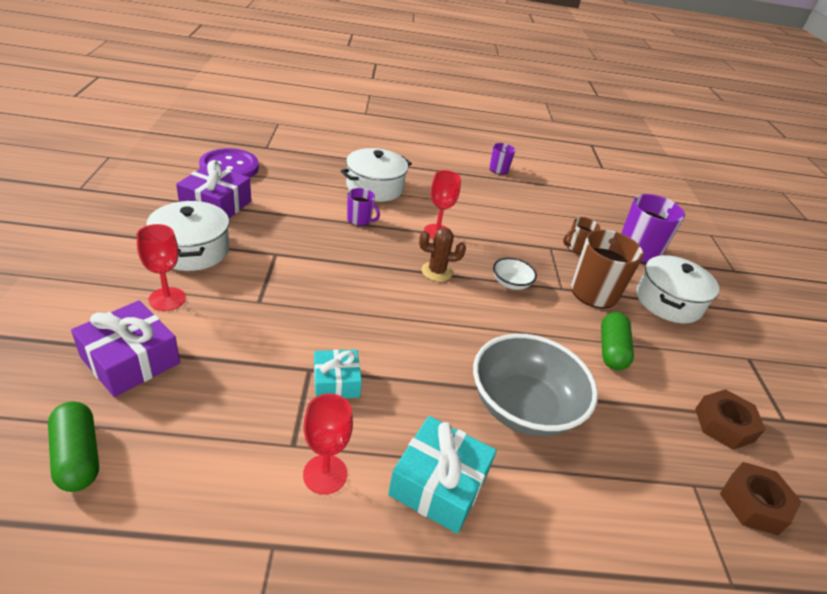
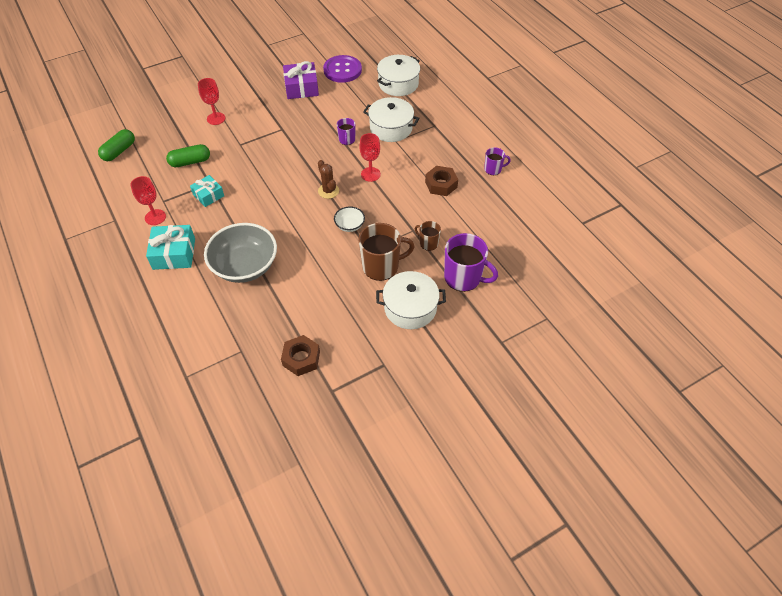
camera: 65 degrees right, 15 degrees up
purple gift [71,300,180,397] -> none
white pot [146,200,229,271] -> white pot moved to [377,55,420,96]
green capsule [601,312,634,370] -> green capsule moved to [166,144,210,167]
brown nut [720,462,802,535] -> brown nut moved to [425,166,458,196]

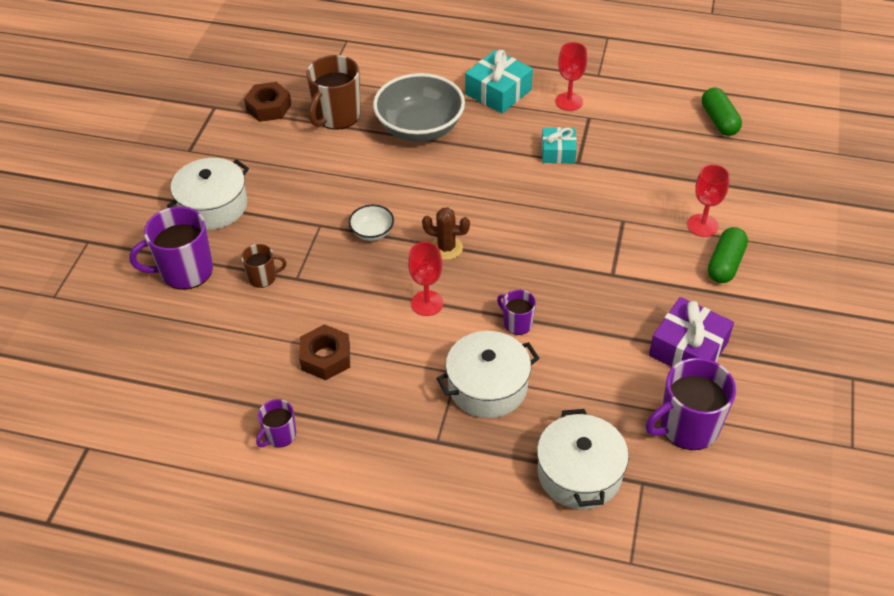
camera: 135 degrees right, 5 degrees down
green capsule [166,144,210,167] -> green capsule moved to [708,227,748,283]
purple button [323,55,362,83] -> purple mug [646,358,736,450]
brown mug [358,223,415,281] -> brown mug moved to [306,55,361,130]

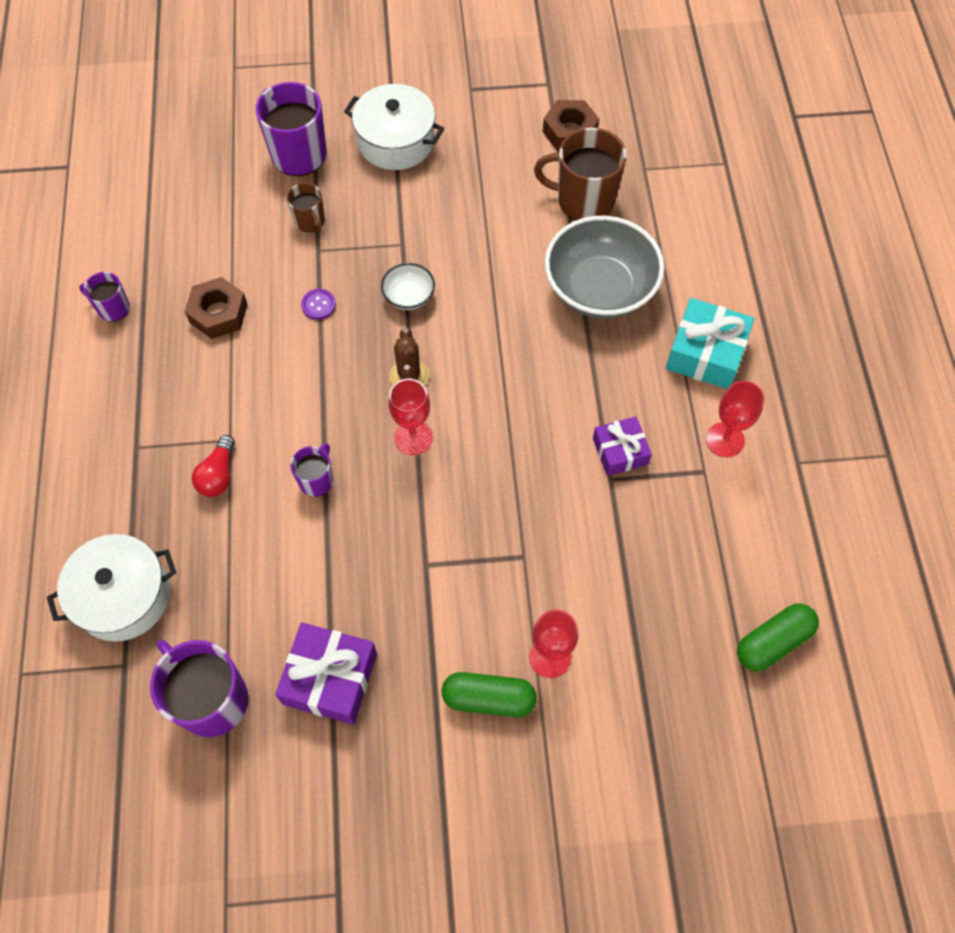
camera: 70 degrees right, 15 degrees up
red goblet [408,242,443,316] -> red goblet moved to [388,379,433,455]
white pot [436,331,539,418] -> red light bulb [192,435,235,497]
turquoise gift [542,127,577,164] -> purple gift [593,416,652,476]
none -> purple button [301,289,336,320]

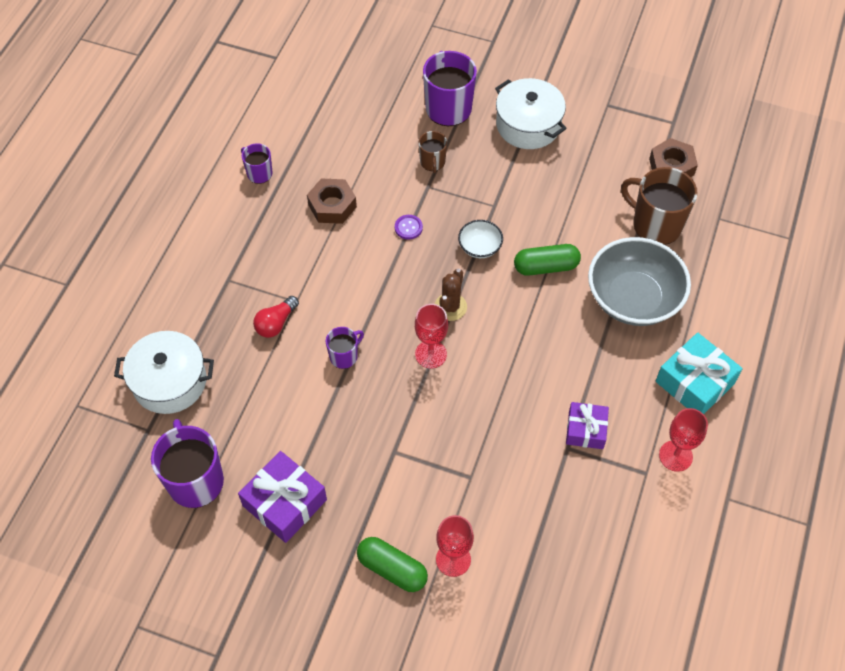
camera: 25 degrees right, 5 degrees down
green capsule [737,603,819,671] -> green capsule moved to [514,244,581,276]

